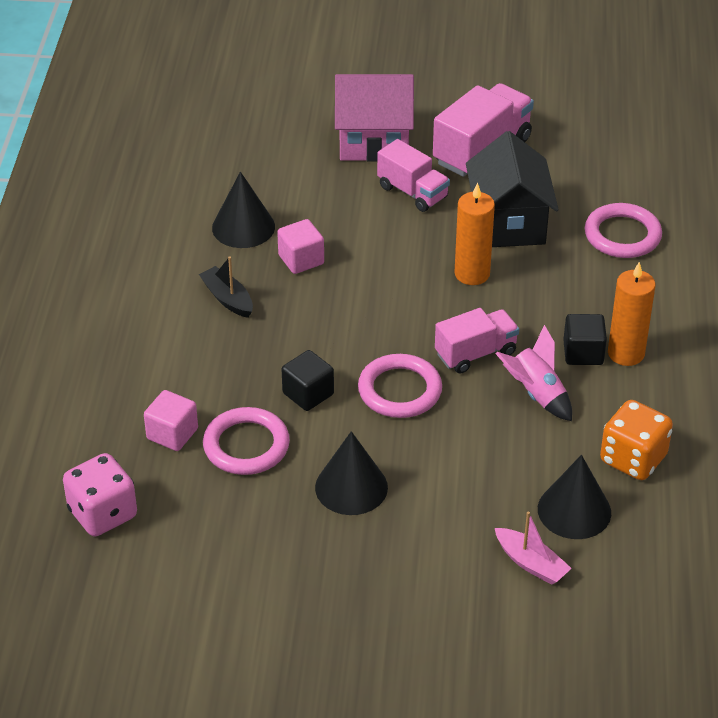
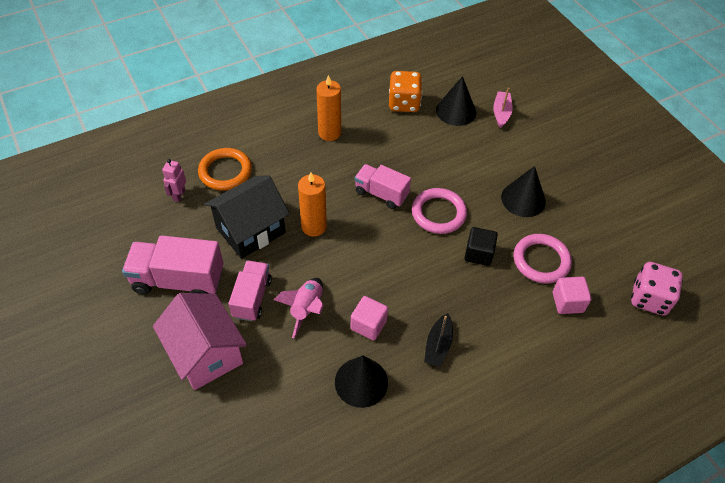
camera: 125 degrees left, 10 degrees up
pink rocket [496,325,572,421] -> pink rocket moved to [274,278,324,338]
black cube [563,314,607,365] -> none
pink ring [585,203,662,258] -> orange ring [198,148,252,190]
none -> pink robot [162,159,186,202]

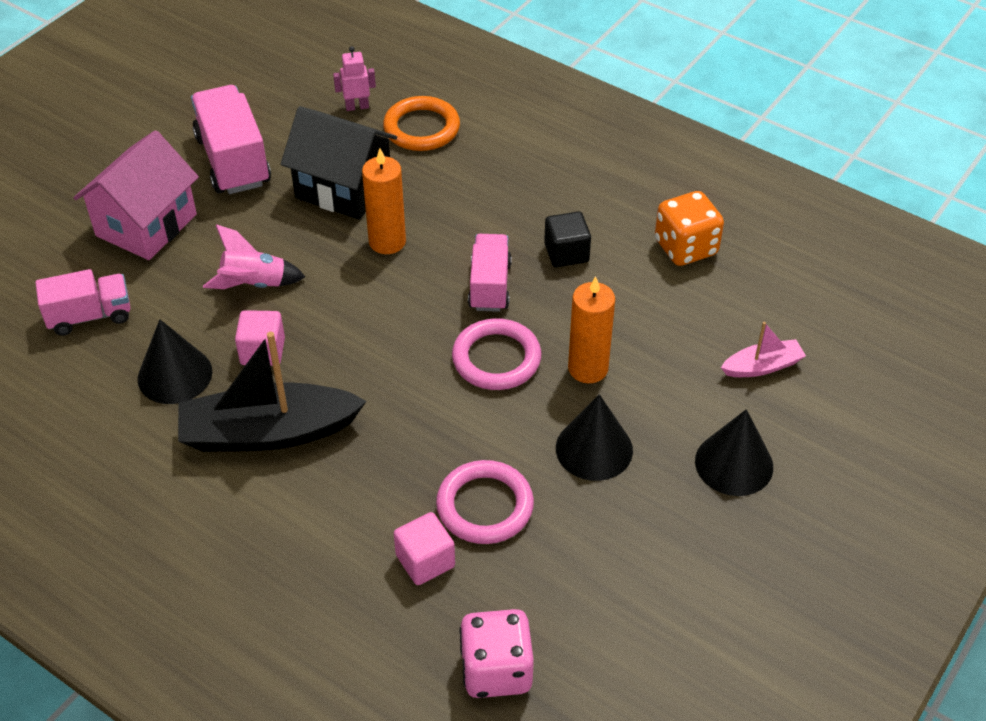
camera: 65 degrees right, 5 degrees down
pink truck [228,260,272,322] -> pink truck moved to [35,269,130,336]
orange candle [316,75,341,141] -> orange candle moved to [568,276,615,383]
black boat [424,313,453,367] -> black boat [178,332,366,452], size x2.04
black cone [436,76,476,126] -> black cone moved to [695,409,773,496]
black cube [465,227,498,266] -> black cube moved to [544,211,591,267]

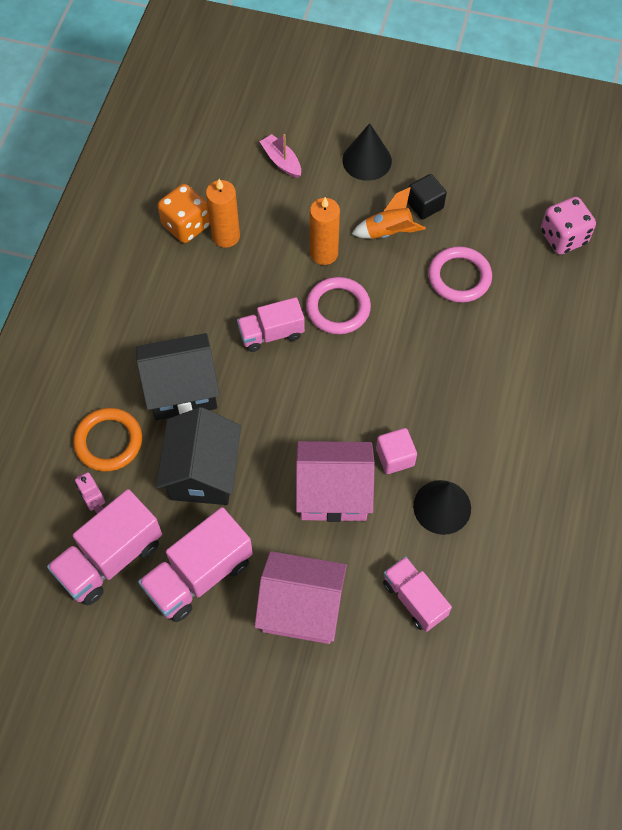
camera: 110 degrees left, 15 degrees up
black boat [178,332,366,452] -> none
pink rocket [203,224,305,289] -> pink house [296,441,375,522]
orange candle [362,148,406,254] -> orange candle moved to [206,179,240,248]
pink cube [394,512,455,585] -> none
black cube [544,211,591,267] -> black cube moved to [407,174,447,219]
black cone [556,394,633,481] -> orange rocket [352,187,426,239]
none -> pink truck [47,489,162,606]
none -> black house [136,333,220,420]

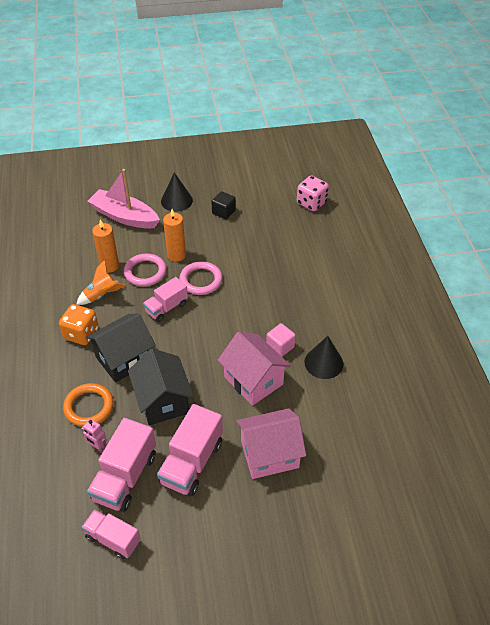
camera: 25 degrees left, 15 degrees down
orange dice [158,184,210,243] -> orange dice moved to [59,304,99,345]
pink boat [260,134,301,178] -> pink boat [87,169,160,229], size x2.04
pink house [296,441,375,522] -> pink house turned 75 degrees clockwise [218,332,291,406]
orange rocket [352,187,426,239] -> orange rocket moved to [76,260,125,305]
pink truck [383,556,452,632] -> pink truck moved to [81,509,141,559]
pink ring [428,246,492,303] -> pink ring moved to [124,254,167,286]

